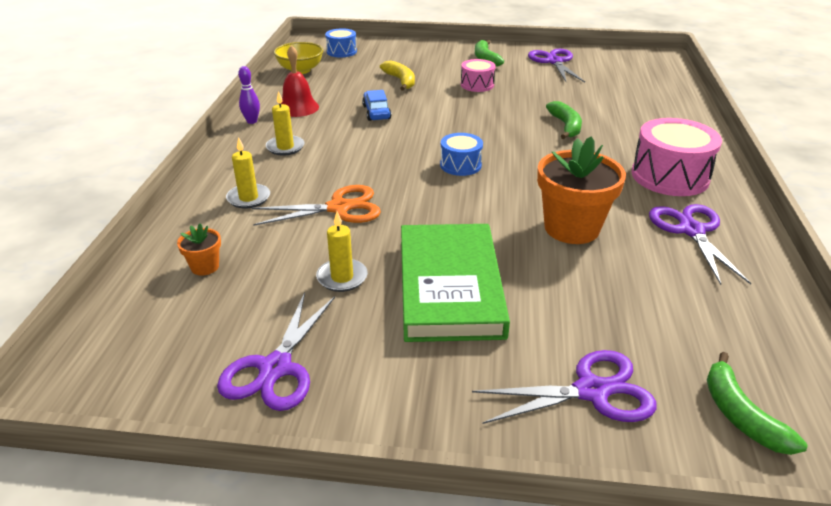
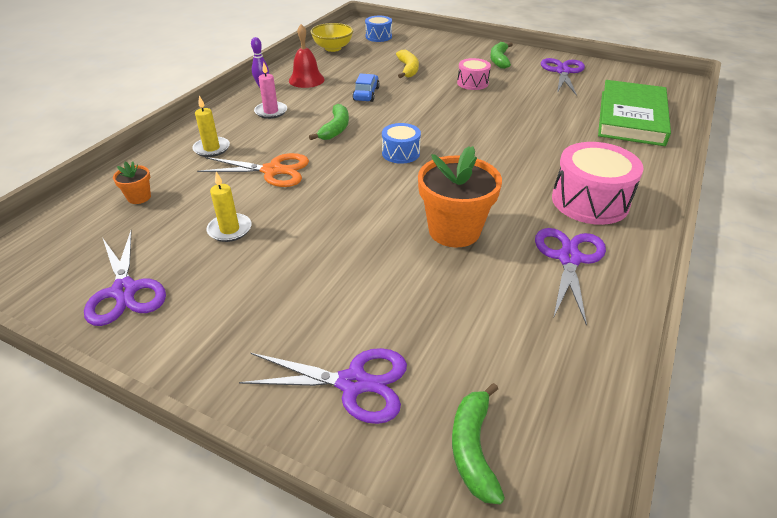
camera: 20 degrees right, 5 degrees up
purple scissors [217,292,335,411] -> purple scissors turned 60 degrees counterclockwise [84,230,166,326]
yellow candle [266,91,305,156] -> pink candle [254,62,287,119]
green book [401,224,510,342] -> green book moved to [598,80,671,146]
green banana [546,101,582,139] -> green banana moved to [309,104,349,140]

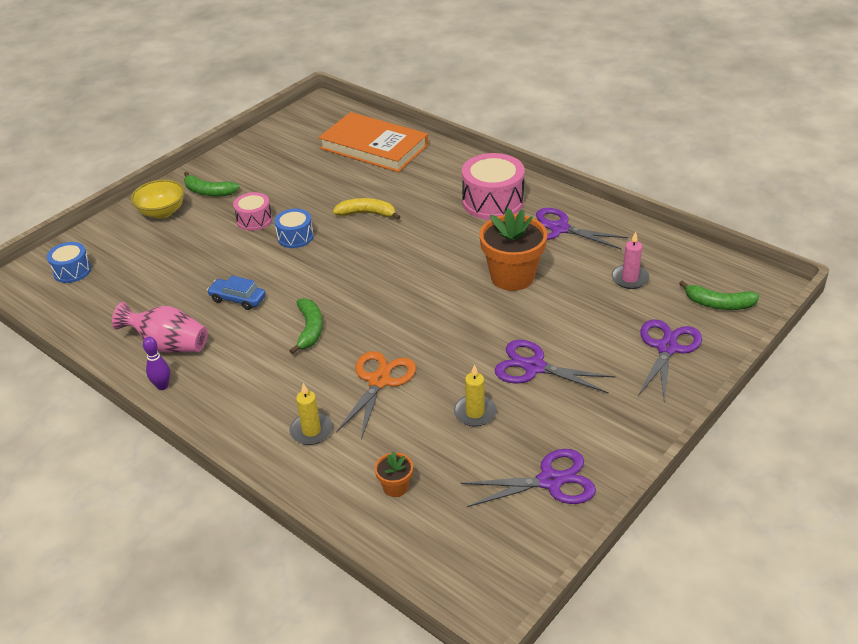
camera: 75 degrees left, 0 degrees up
pink candle [254,62,287,119] -> pink candle moved to [611,232,650,289]
red bell [289,24,325,88] -> pink vase [112,302,208,353]
green banana [309,104,349,140] -> green banana turned 60 degrees clockwise [289,298,323,354]
yellow bowl [311,23,353,52] -> yellow bowl moved to [131,180,184,219]
blue drum [382,123,421,164] -> blue drum moved to [274,209,314,248]
yellow banana [396,50,419,78] -> yellow banana moved to [333,198,400,220]
purple scissors [541,58,585,96] -> purple scissors moved to [495,340,616,394]
green book [598,80,671,146] -> orange book [319,112,428,172]

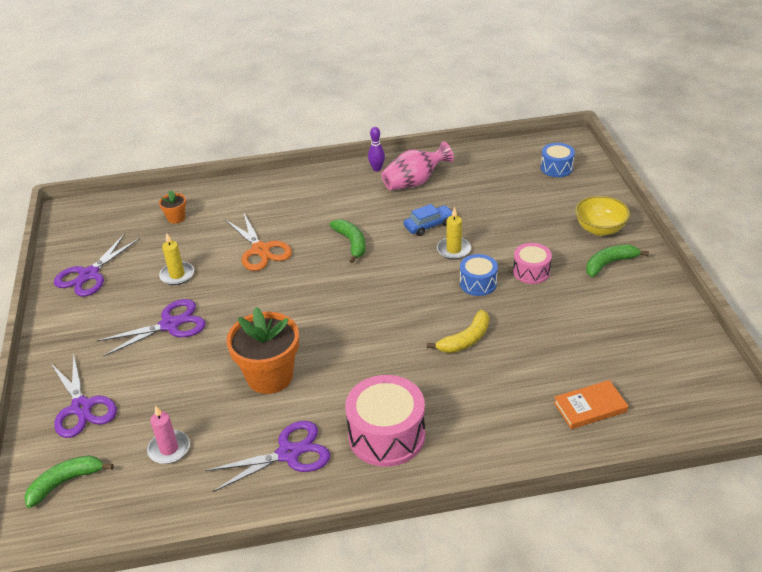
camera: 130 degrees right, 0 degrees up
green banana [289,298,323,354] -> green banana turned 150 degrees counterclockwise [329,219,366,263]
yellow candle [289,383,333,445] -> yellow candle moved to [437,207,471,260]
orange book [319,112,428,172] -> orange book [554,380,628,429], size x0.50

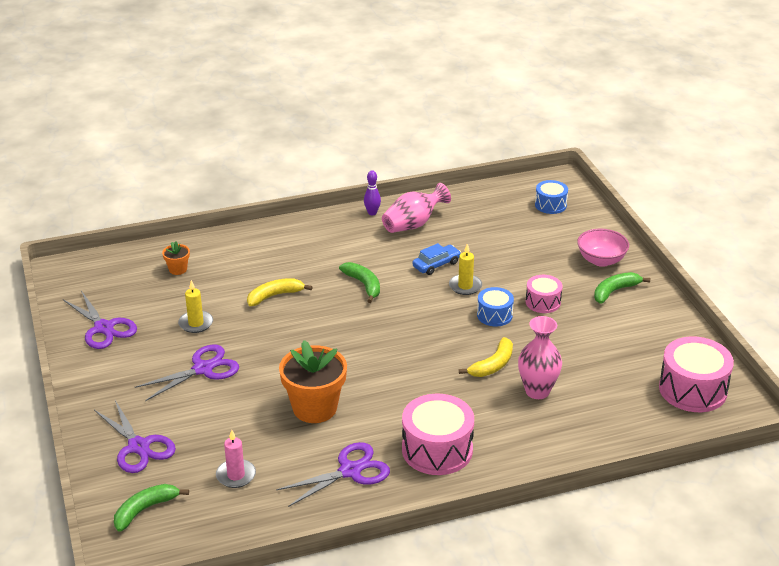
camera: 10 degrees left, 5 degrees down
purple scissors [54,234,140,296] -> purple scissors turned 60 degrees counterclockwise [63,291,137,349]
orange scissors [226,214,292,271] -> yellow banana [247,278,312,306]
orange book [554,380,628,429] -> none
yellow bowl [575,196,630,236] -> pink bowl [577,229,629,267]
none -> pink vase [518,316,562,399]
none -> pink drum [659,336,734,412]

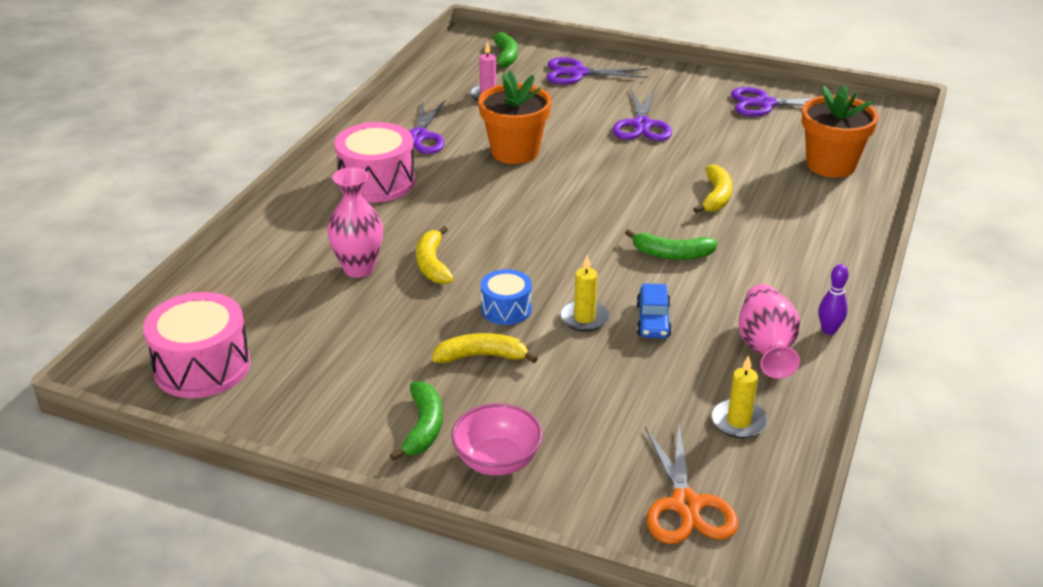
camera: 130 degrees right, 0 degrees up
orange flower pot [162,241,190,275] -> orange flower pot [802,85,879,178], size x2.15
yellow candle [178,280,213,333] -> yellow candle moved to [712,355,767,438]
pink drum [526,275,563,313] -> yellow banana [432,333,538,363]
blue drum [535,180,568,214] -> orange scissors [645,425,738,544]

